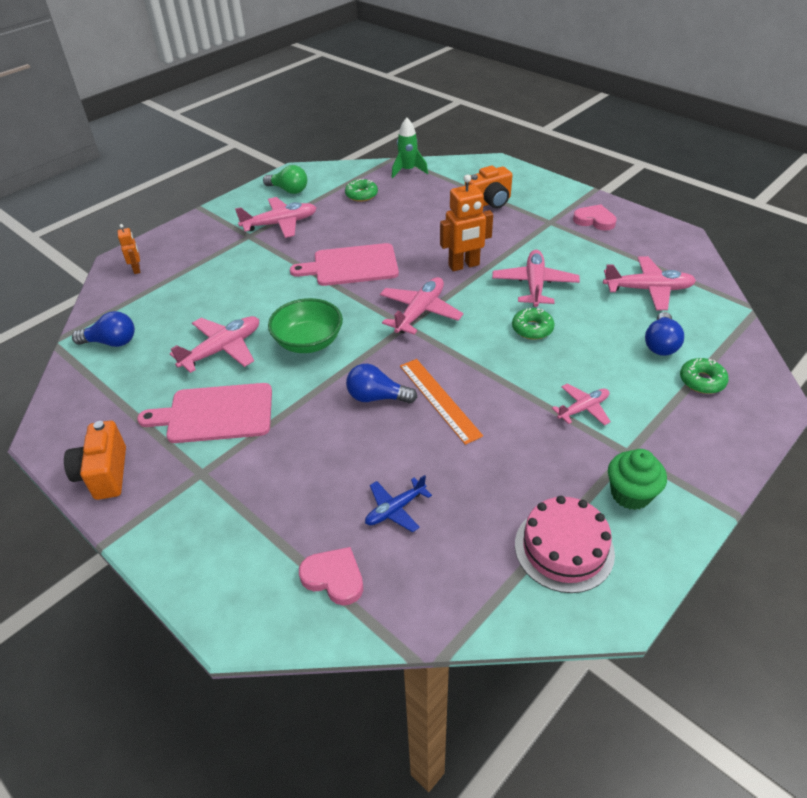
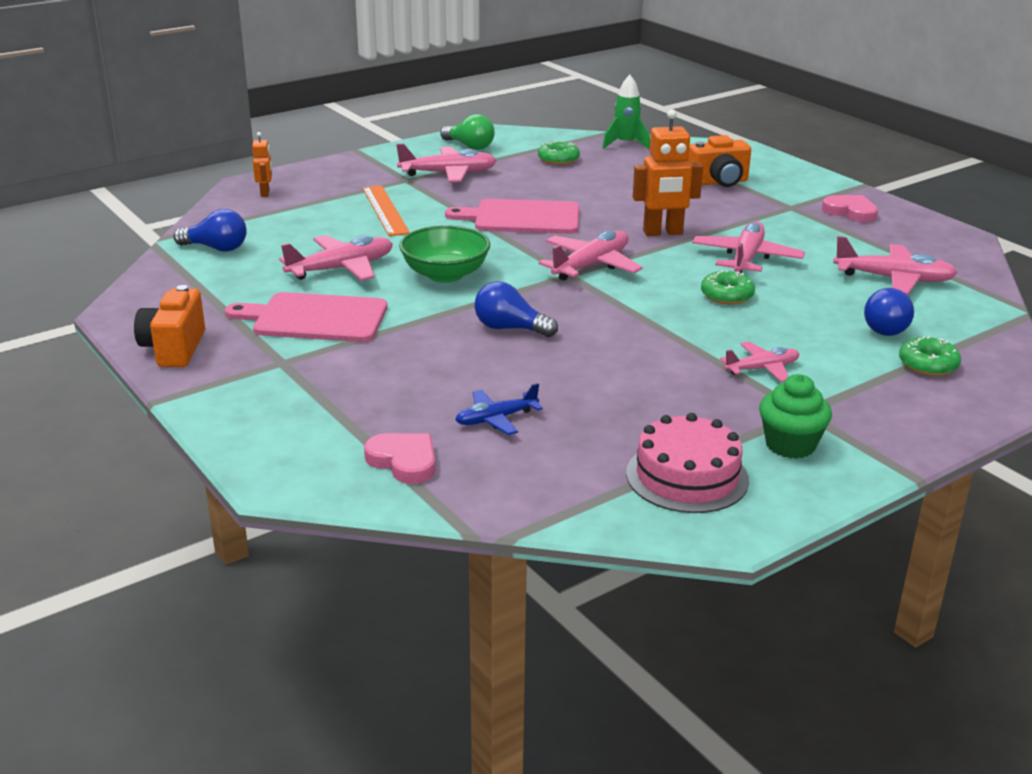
camera: 10 degrees right, 15 degrees down
orange ruler [400,359,483,445] -> orange ruler moved to [362,185,410,236]

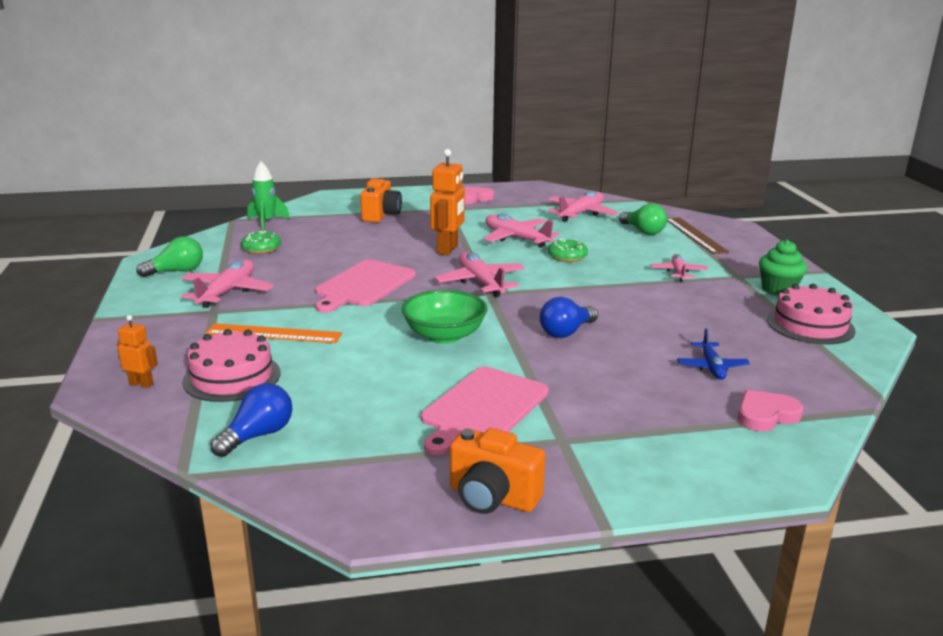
camera: 65 degrees left, 5 degrees down
pink plane [279,235,393,281] -> none
blue light bulb [864,288,914,336] -> green light bulb [619,203,667,235]
green donut [899,336,961,376] -> brown ruler [667,217,729,254]
none -> pink cake [182,329,281,402]

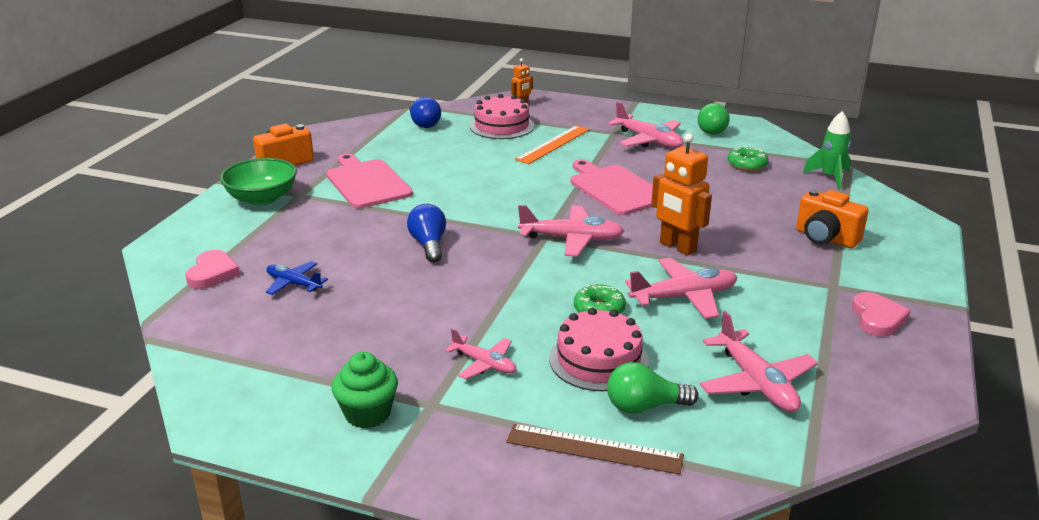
camera: 120 degrees right, 5 degrees up
green bowl [402,290,487,344] -> green bowl moved to [220,158,297,206]
pink cake [767,284,855,344] -> pink cake moved to [549,308,649,391]

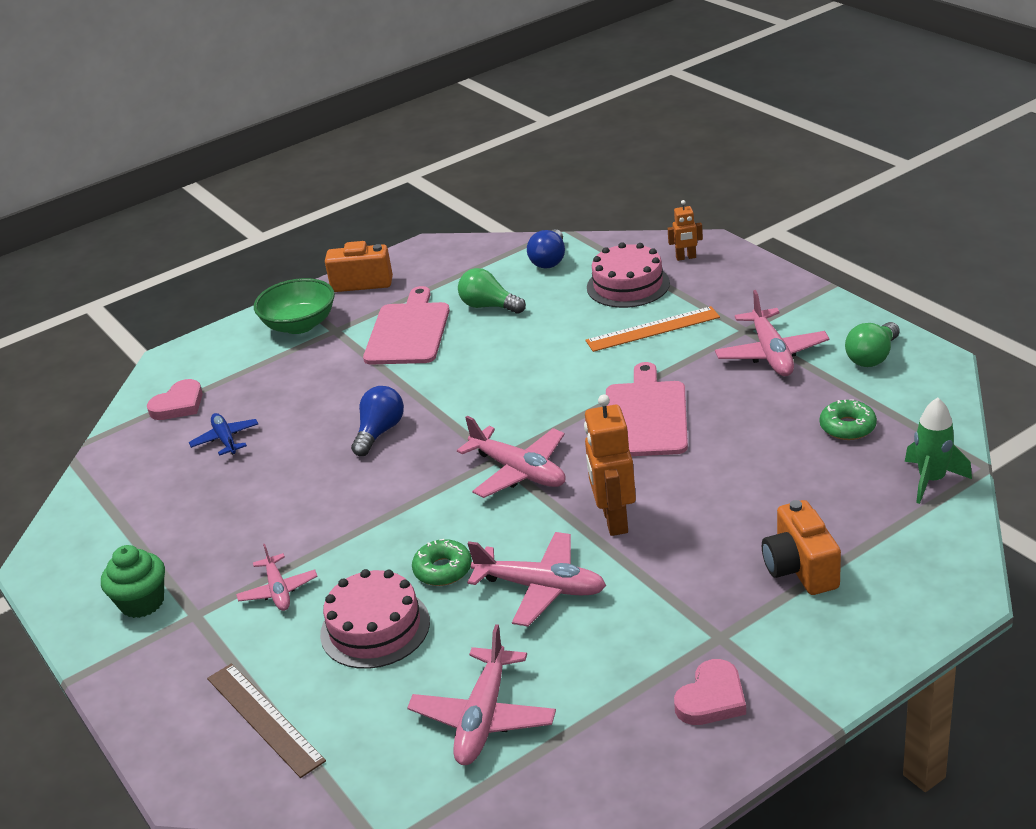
camera: 40 degrees right, 5 degrees up
green light bulb [607,362,699,414] -> green light bulb moved to [458,268,526,314]

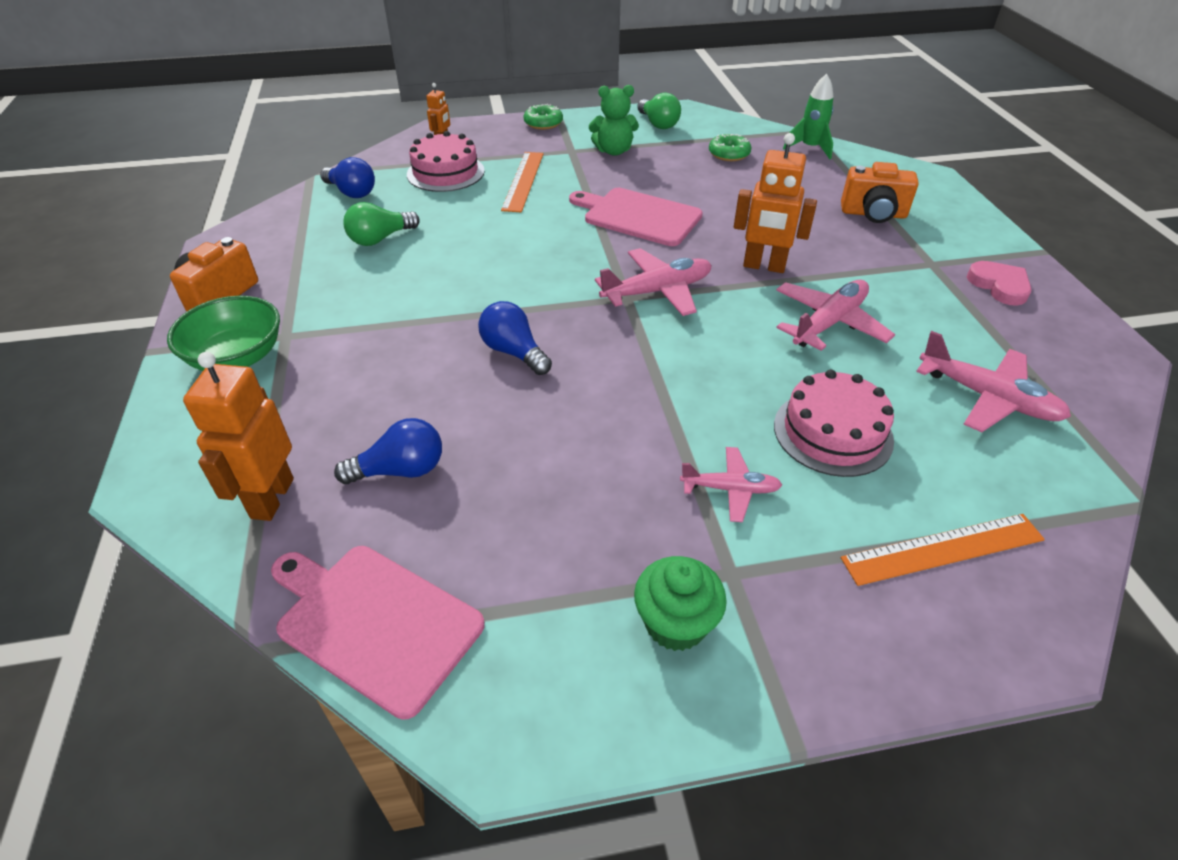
camera: 70 degrees left, 10 degrees up
pink heart [147,379,203,420] -> orange robot [183,352,294,521]
blue plane [189,413,258,456] -> blue light bulb [334,418,442,484]
brown ruler [207,663,326,778] -> orange ruler [841,514,1045,586]
pink cutting board [363,286,450,364] -> pink cutting board moved to [271,546,485,720]
green donut [412,539,472,586] -> green donut moved to [524,104,563,130]
pink plane [715,290,829,376] -> green teddy bear [589,85,639,156]

